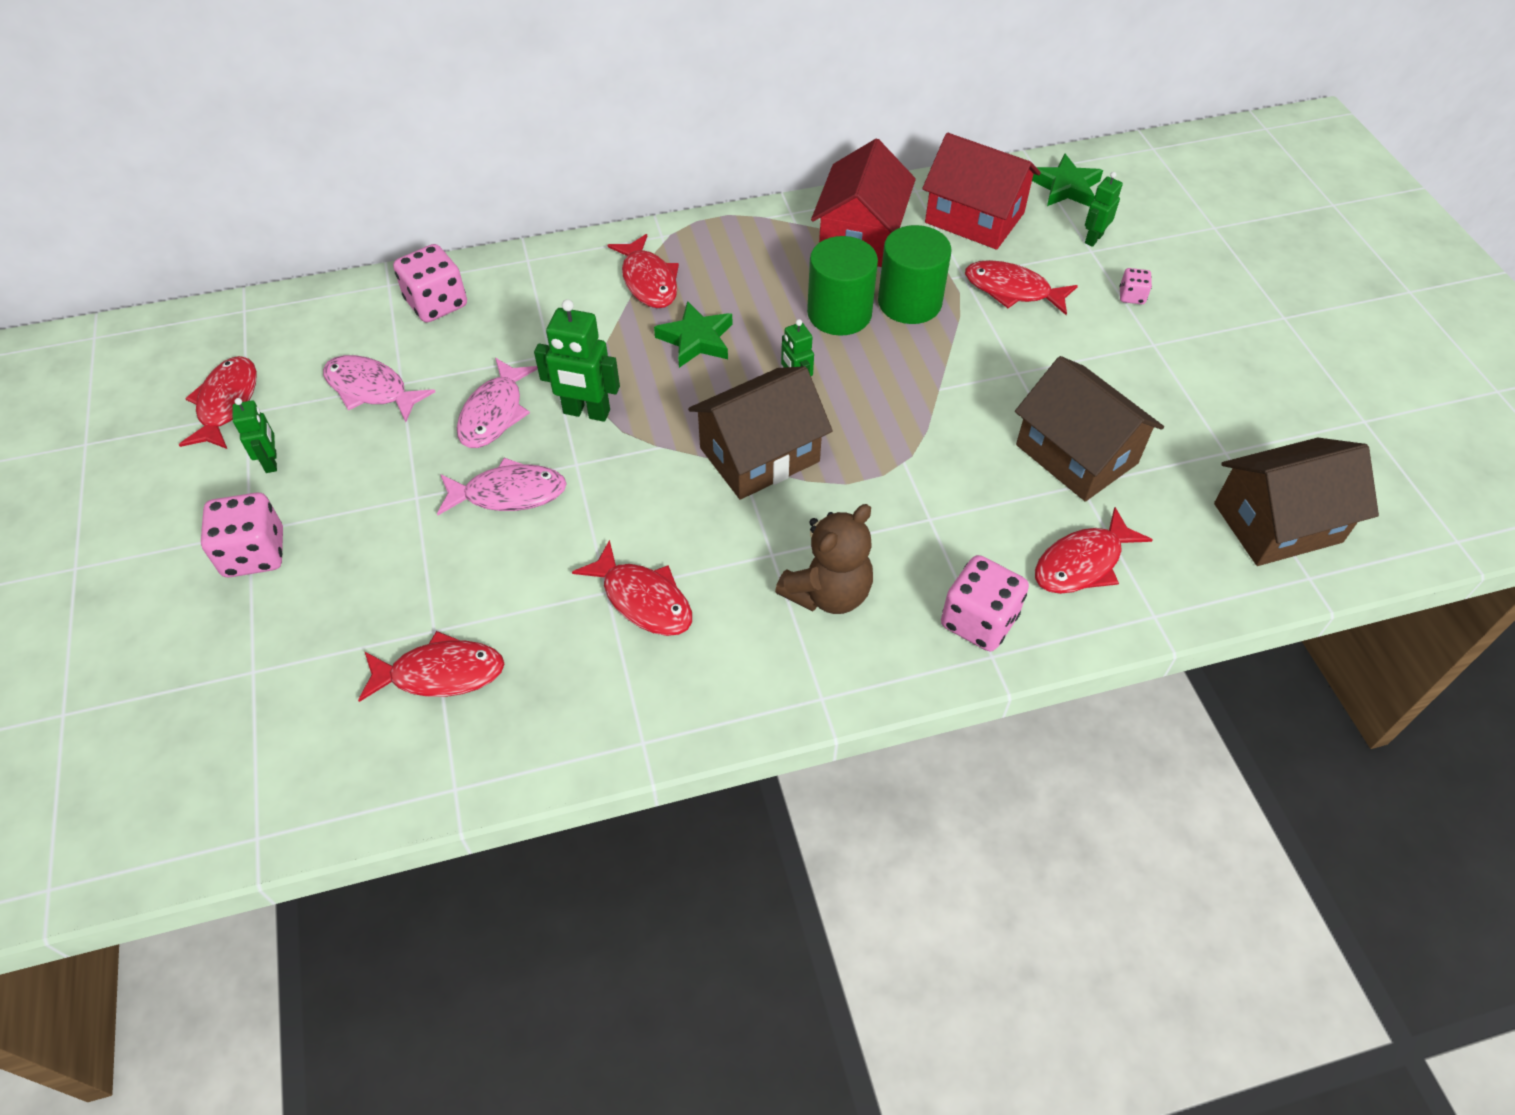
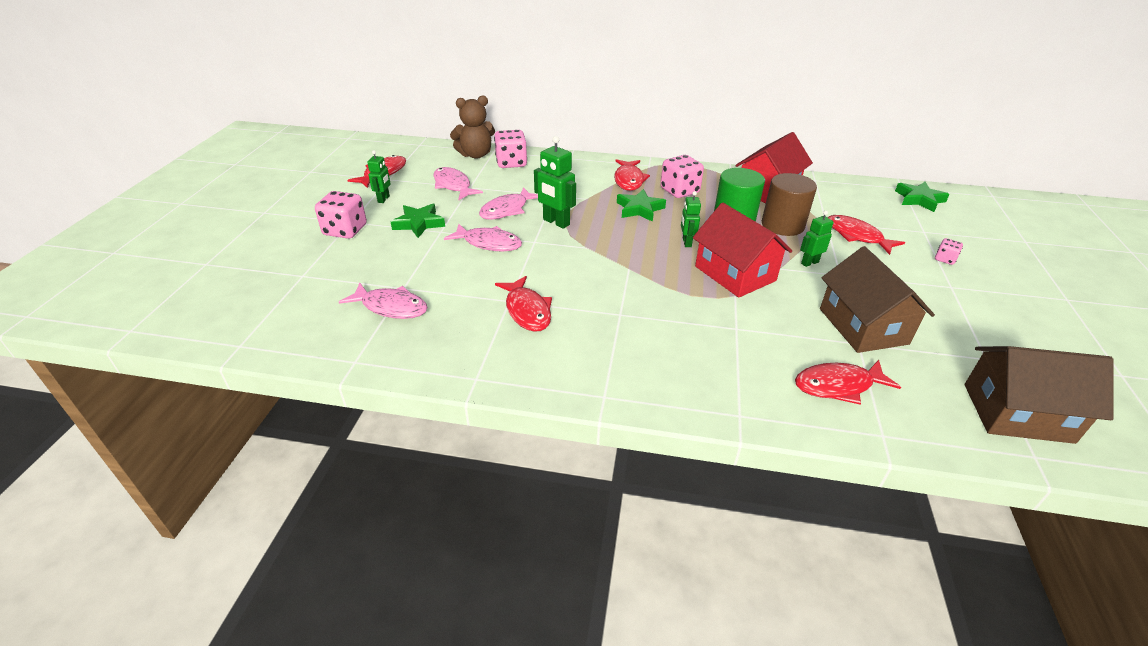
camera: 25 degrees right, 15 degrees down
red fish [358,631,504,702] -> pink fish [339,283,428,319]
brown house [688,366,833,500] -> none
brown teddy bear [775,504,873,614] -> brown teddy bear moved to [450,95,495,159]
green cylinder [878,225,952,324] -> brown cylinder [762,173,817,236]
red house [922,133,1041,250] -> red house moved to [693,203,792,298]
pink dice [941,555,1029,651] -> pink dice moved to [661,155,704,198]
green robot [1085,172,1123,247] -> green robot moved to [800,211,834,267]
none -> green star [391,204,445,238]

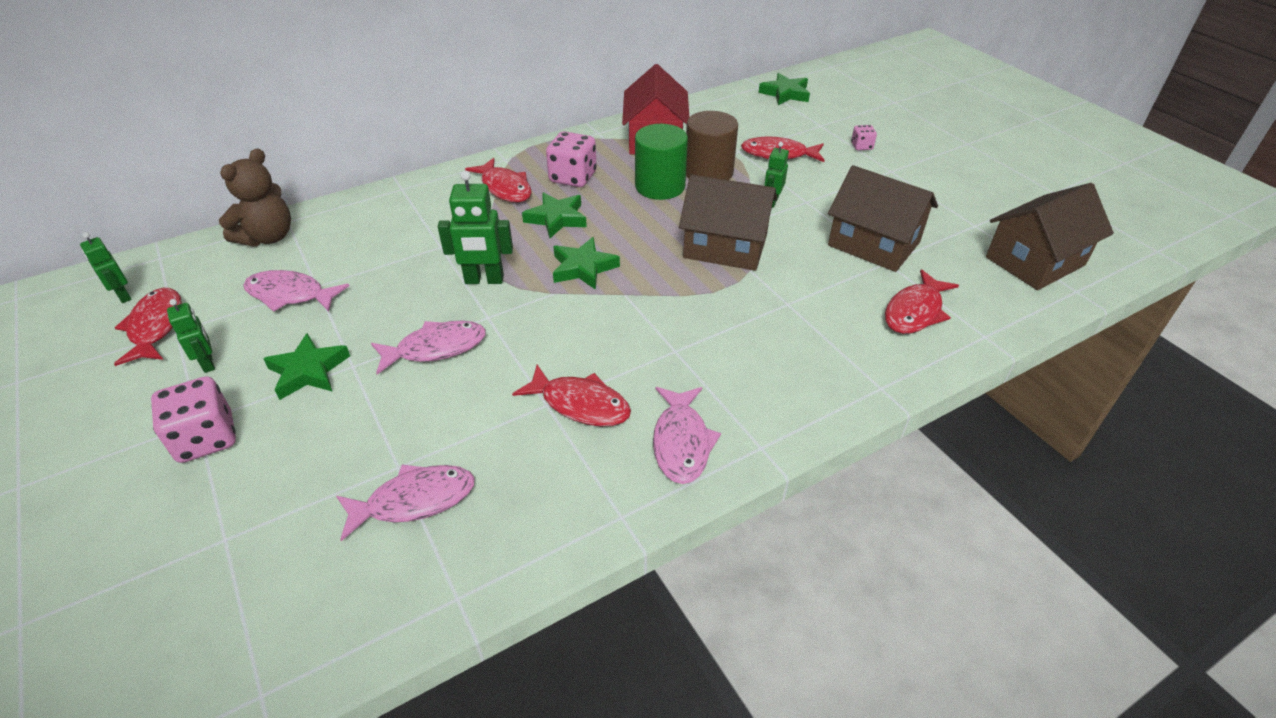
camera: 40 degrees left, 5 degrees up
pink fish [479,187,538,219] -> pink fish moved to [653,387,721,484]
pink dice [494,130,527,168] -> none
green robot [681,191,701,247] -> green robot moved to [80,232,132,303]
red house [693,203,792,298] -> brown house [679,175,777,271]
none -> green star [553,237,620,290]

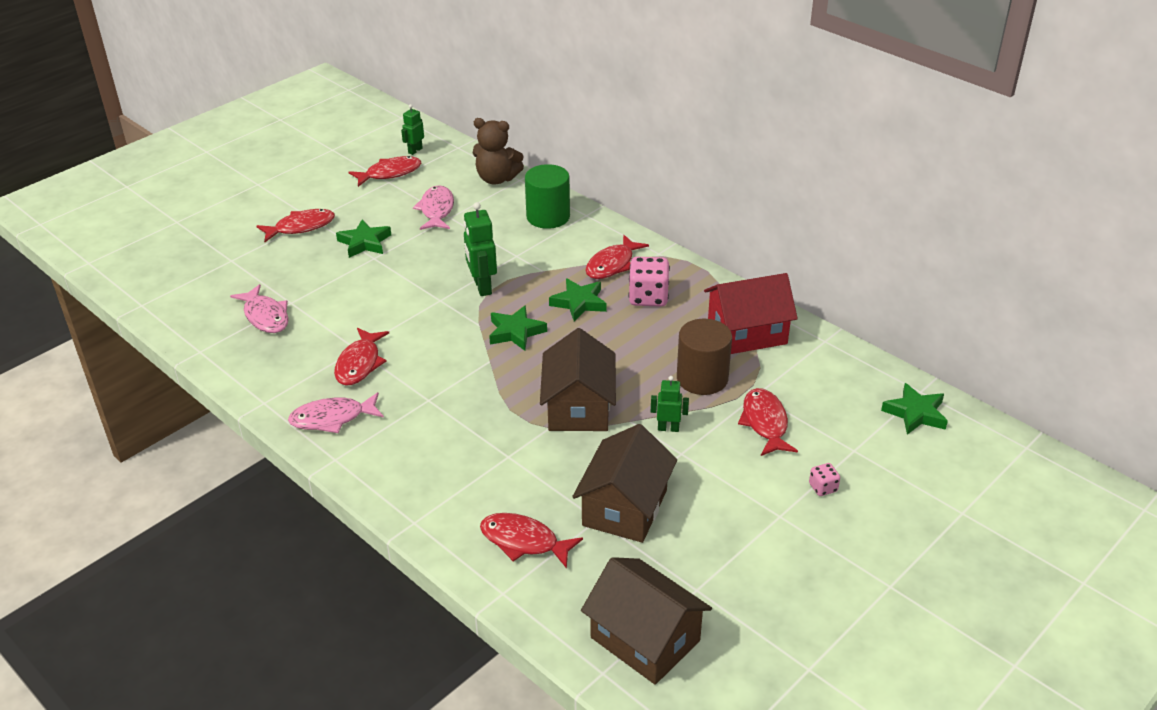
camera: 75 degrees right, 5 degrees down
pink dice [151,376,236,463] -> red fish [257,209,335,242]
green robot [167,299,215,373] -> none
pink fish [371,321,486,374] -> none
green cylinder [635,124,688,200] -> green cylinder moved to [525,164,570,229]

